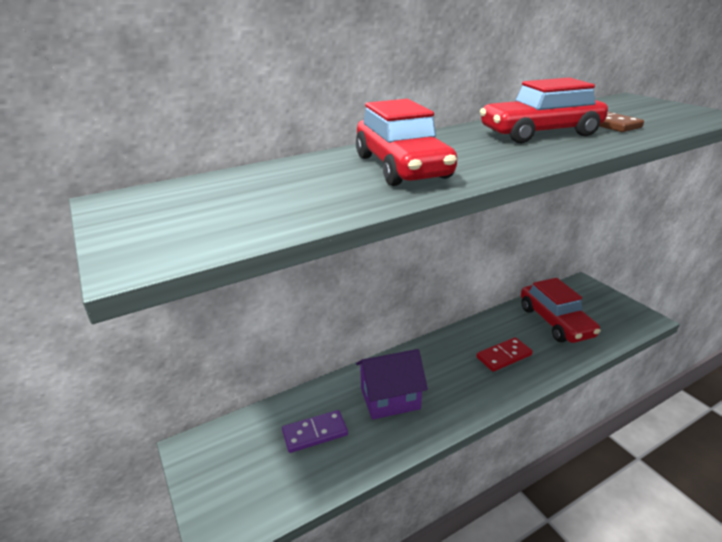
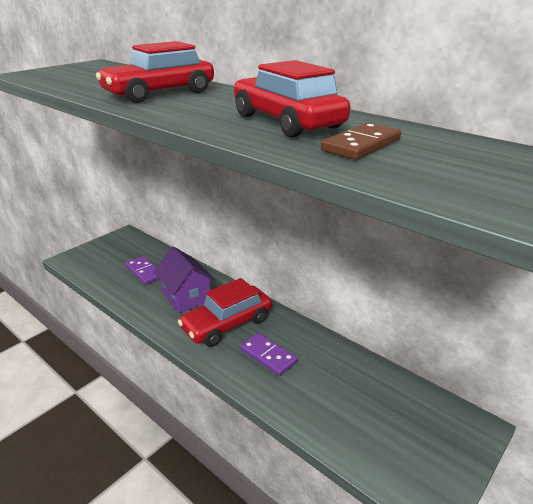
camera: 70 degrees right, 0 degrees up
red domino [477,337,533,372] -> purple domino [240,333,298,376]
red car [521,278,601,343] -> red car moved to [178,278,272,347]

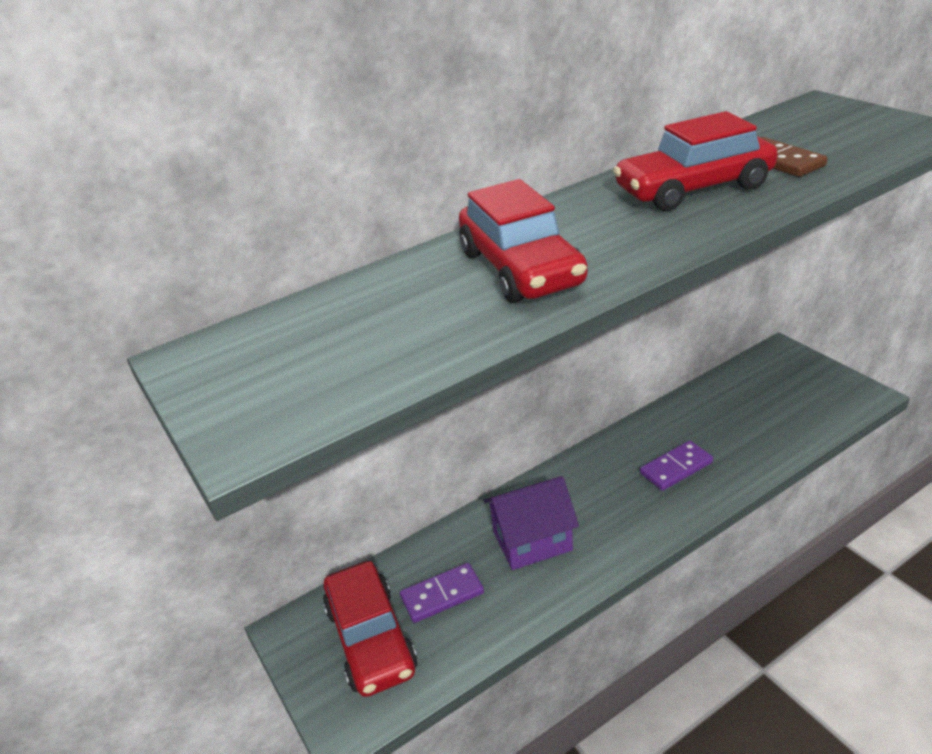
camera: 70 degrees left, 5 degrees up
red car [178,278,272,347] -> red car moved to [323,561,417,697]

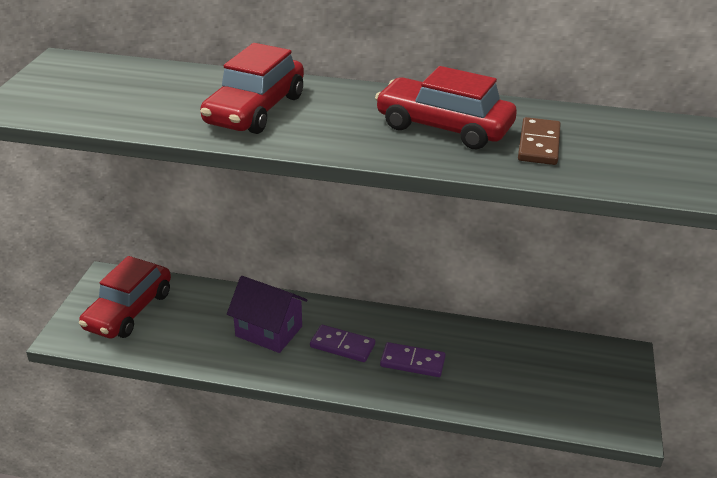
camera: 40 degrees right, 0 degrees up
purple domino [400,563,484,623] -> purple domino moved to [310,325,375,362]

